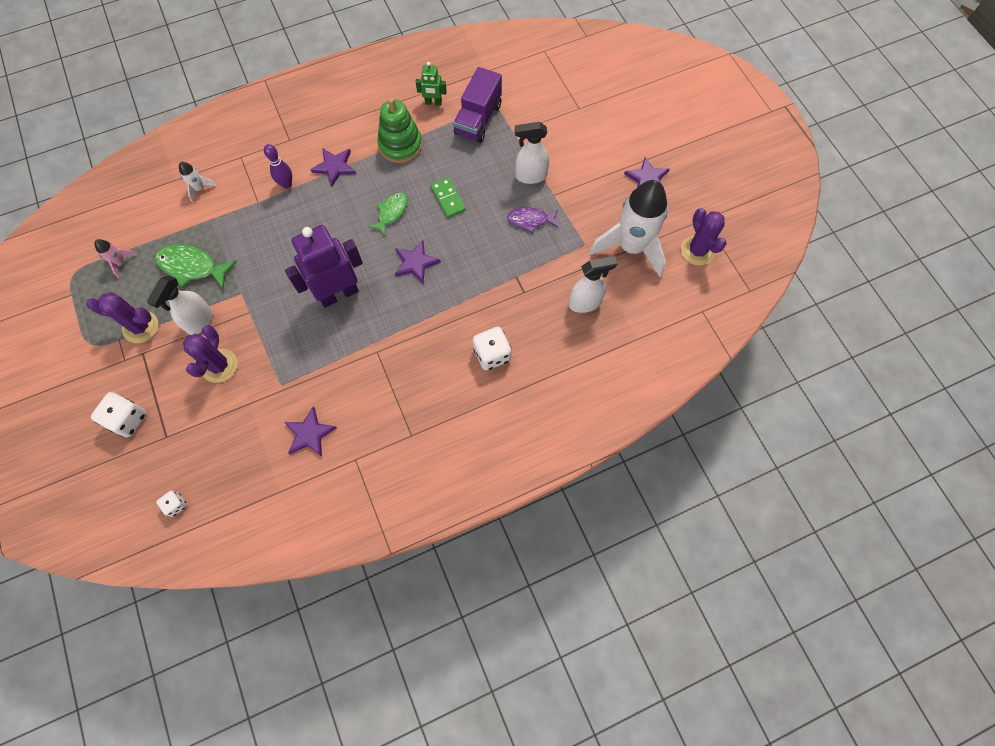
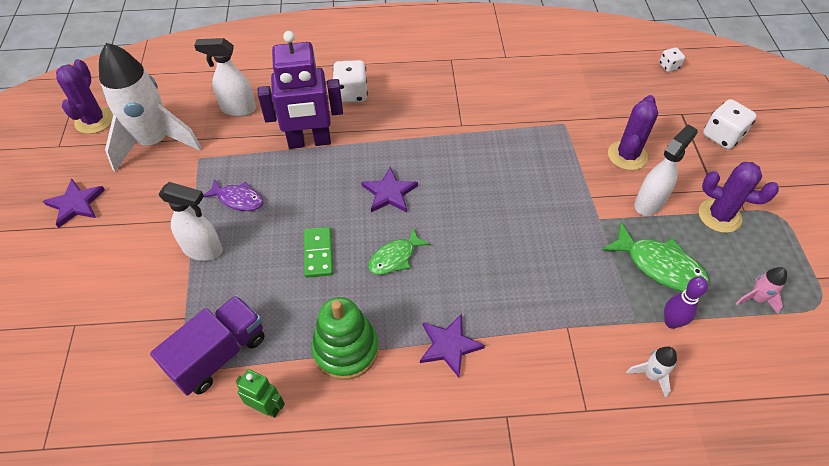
camera: 160 degrees left, 15 degrees down
purple bowling pin [264,144,292,189] -> purple bowling pin moved to [664,277,708,329]
purple star [284,406,337,457] -> none
purple robot [285,225,363,308] -> purple robot moved to [258,31,343,149]

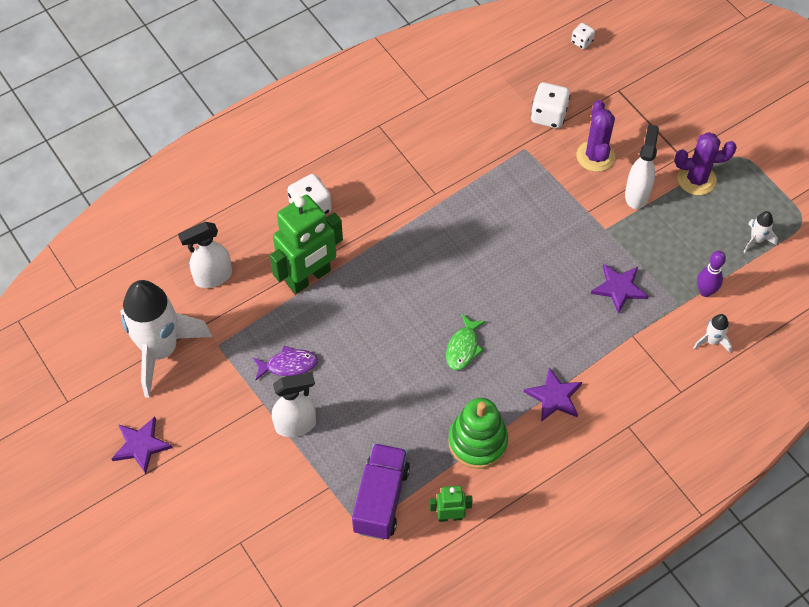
camera: 30 degrees left, 5 degrees up
purple cactus [56,59,113,134] -> none
purple robot [258,31,343,149] -> green robot [270,195,343,294]
green domino [304,227,333,278] -> none
purple star [361,167,418,212] -> purple star moved to [591,263,648,314]
green fish [602,223,709,292] -> none
white dice [703,99,757,149] -> white dice moved to [531,82,571,128]
pink rocket [736,267,787,314] -> white rocket [743,211,778,253]

